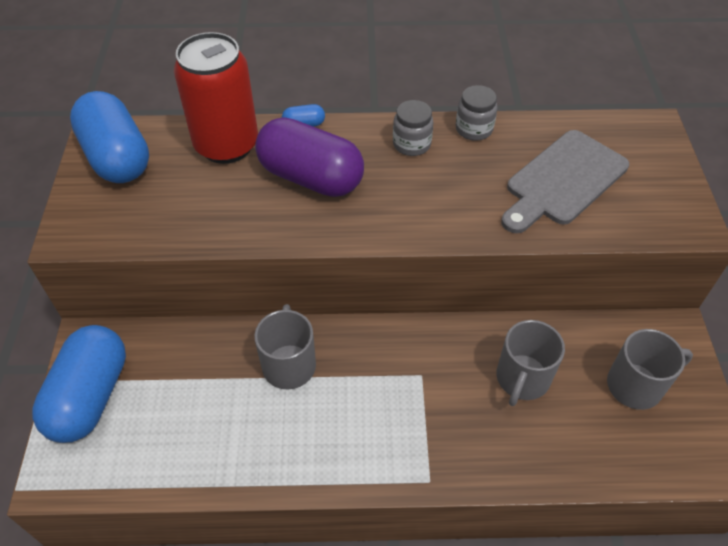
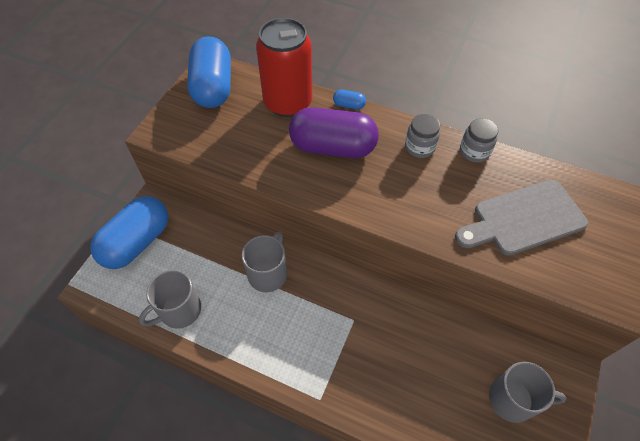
camera: 25 degrees right, 5 degrees up
purple capsule [255,117,364,197] -> purple capsule turned 45 degrees counterclockwise [289,107,379,158]
grey mug [496,320,565,406] -> grey mug moved to [139,270,201,329]

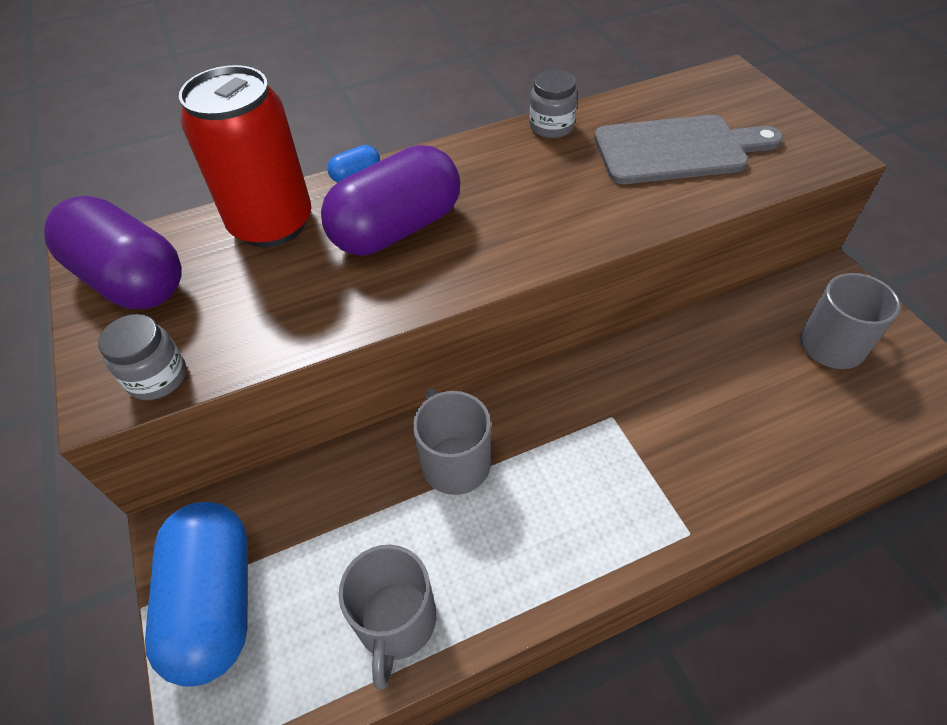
camera: 45 degrees left, 5 degrees down
blue capsule [187,36,231,108] -> purple capsule [44,196,182,309]
grey jar [405,114,440,158] -> grey jar moved to [98,314,186,400]
grey cutting board [455,180,588,256] -> grey cutting board turned 120 degrees counterclockwise [594,115,783,184]

